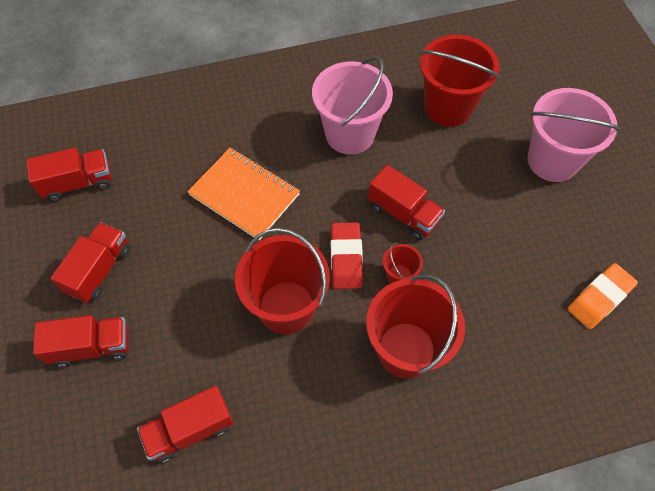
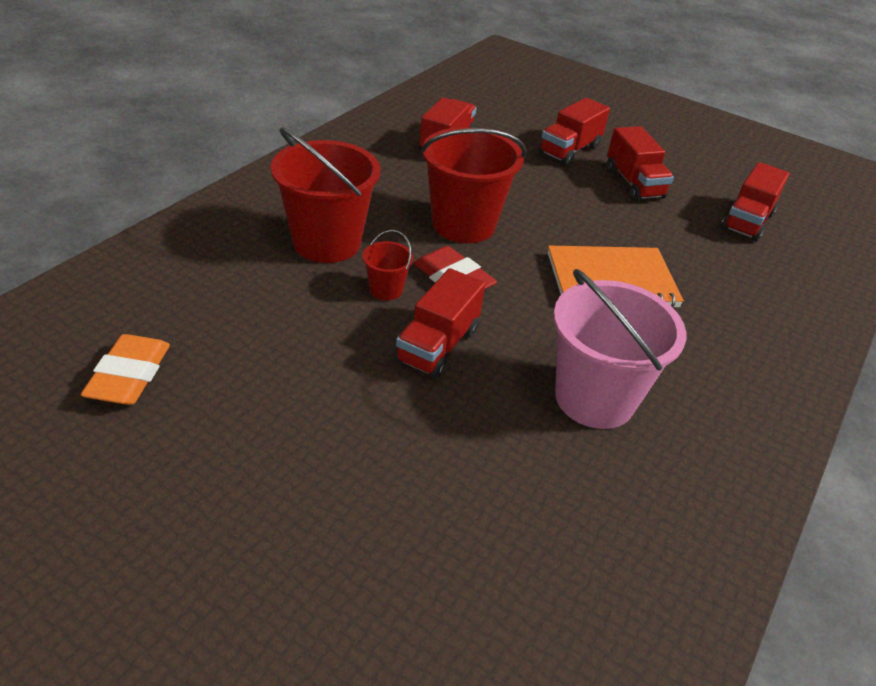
camera: 135 degrees right, 20 degrees down
red truck [368,165,445,240] -> red truck turned 60 degrees counterclockwise [395,268,485,378]
red bucket [420,35,499,127] -> none
pink bucket [528,88,620,182] -> none

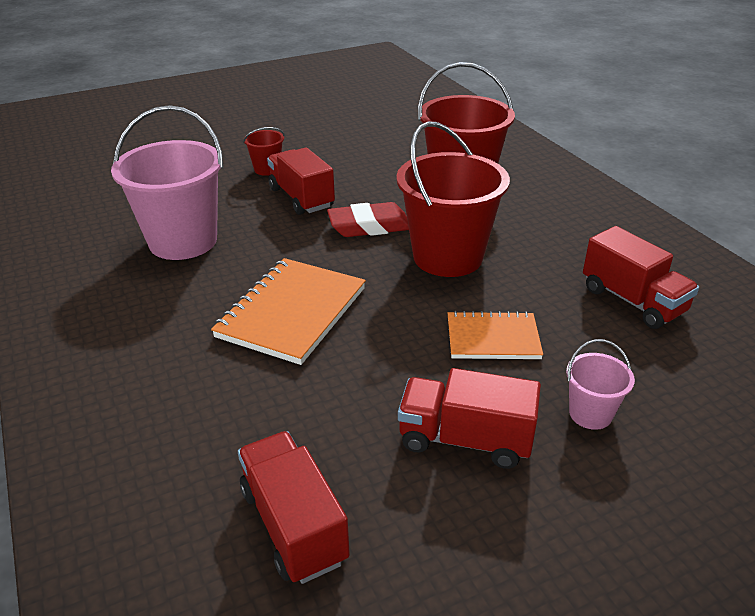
camera: 125 degrees right, 5 degrees down
orange eraser [81,334,170,405] -> none
red bucket [362,230,414,300] -> red bucket moved to [243,127,285,176]
red truck [539,98,610,165] -> pink bucket [566,339,635,430]
none -> orange notebook [448,311,543,359]

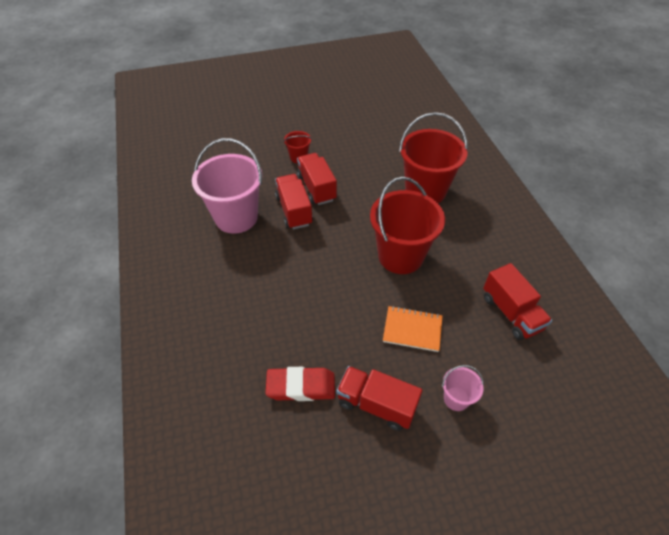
camera: 10 degrees right, 15 degrees up
orange notebook [211,258,366,365] -> none
red truck [238,431,350,584] -> red truck moved to [275,174,313,229]
red eraser [327,202,409,237] -> red eraser moved to [266,367,335,401]

